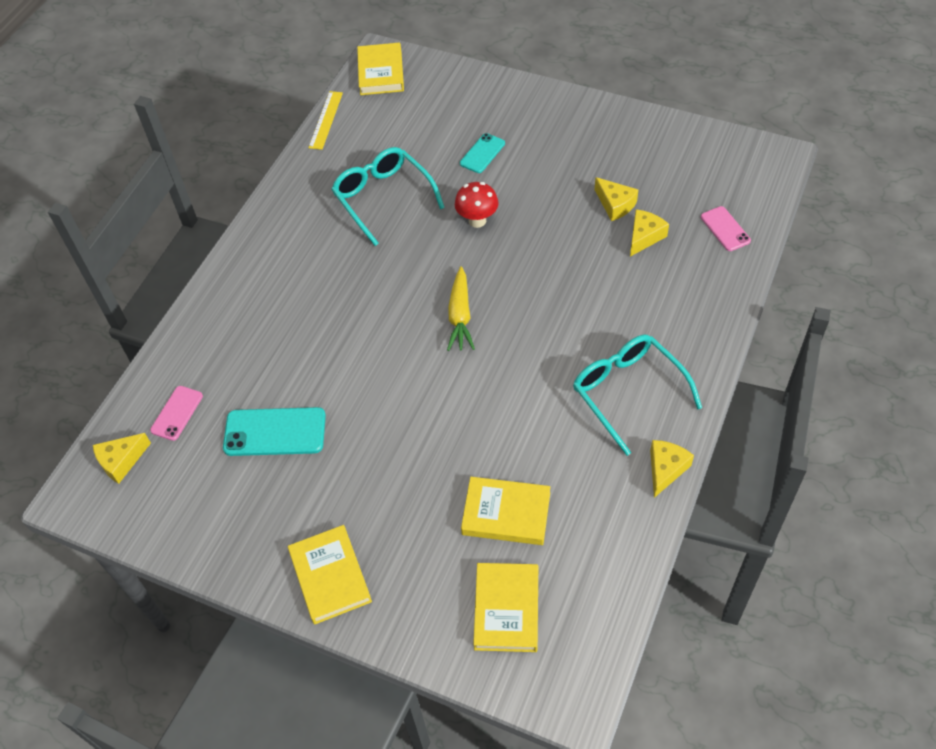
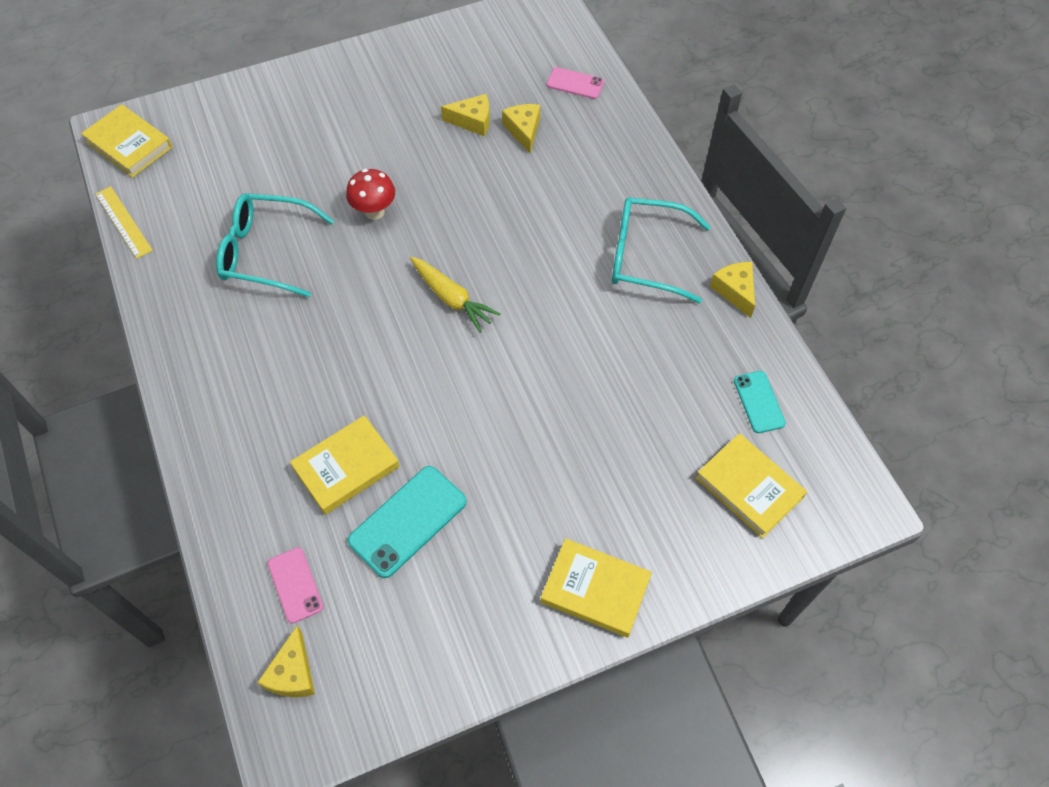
camera: 50 degrees left, 5 degrees up
turquoise phone [460,133,505,173] -> turquoise phone moved to [734,371,786,433]
yellow book [461,477,550,545] -> yellow book moved to [290,415,400,515]

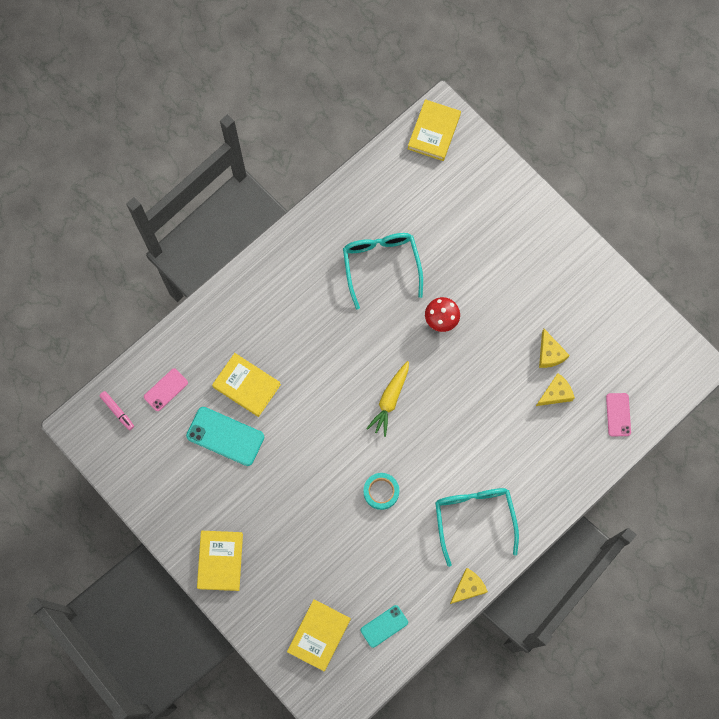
camera: 70 degrees right, 15 degrees up
yellow ruler [96,186,153,259] -> none
yellow cheese [257,626,315,697] -> pink marker [99,391,134,430]
none -> turquoise tape [363,473,399,510]

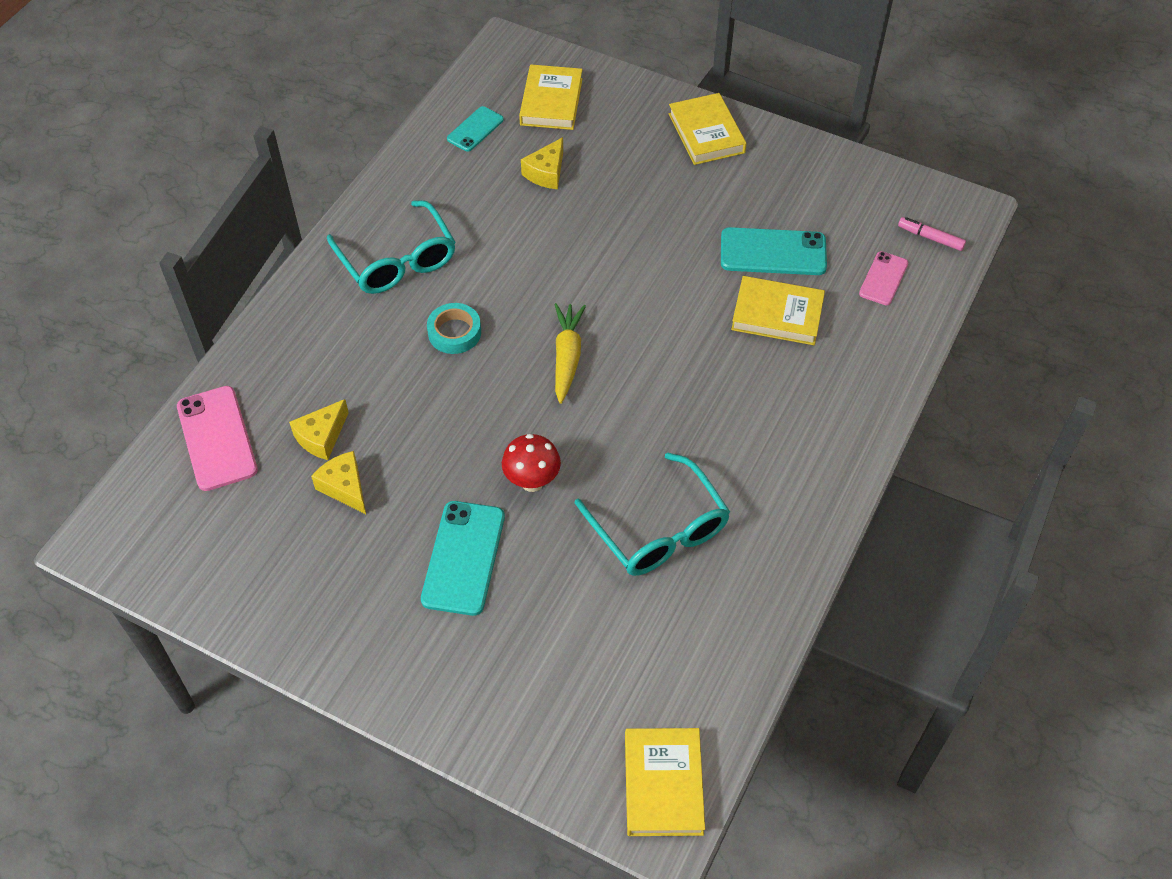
camera: 160 degrees right, 20 degrees down
turquoise tape [363,473,399,510] -> turquoise tape moved to [427,303,481,354]
yellow cheese [450,568,488,604] -> yellow cheese moved to [521,137,563,189]
pink phone [606,393,631,436] -> pink phone [177,386,258,491], size x1.66
none -> turquoise phone [421,501,505,616]

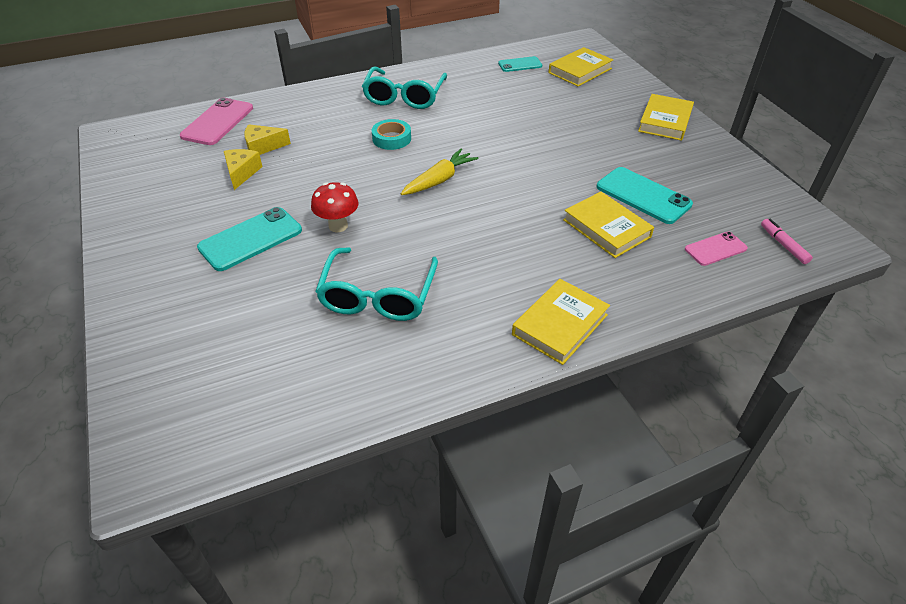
camera: 40 degrees right, 10 degrees down
yellow cheese [521,137,563,189] -> none
yellow book [625,728,705,836] -> yellow book moved to [512,279,610,365]

